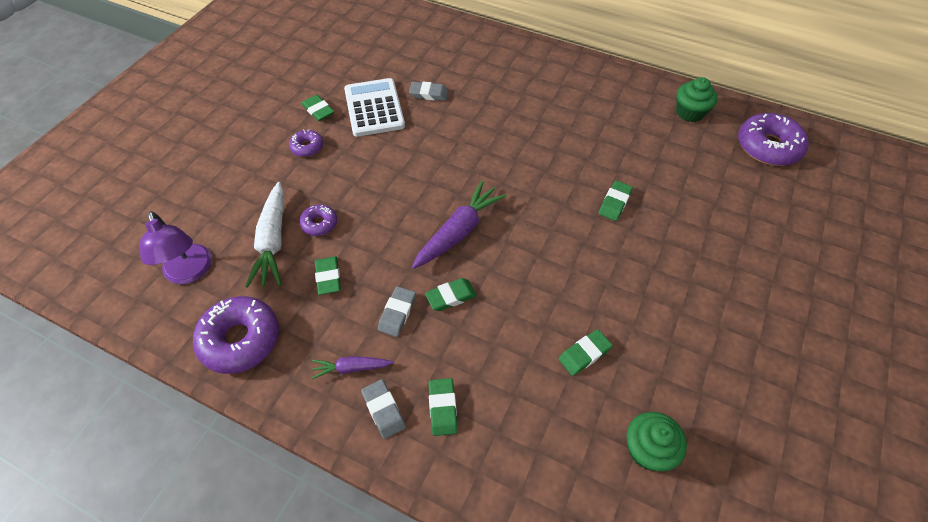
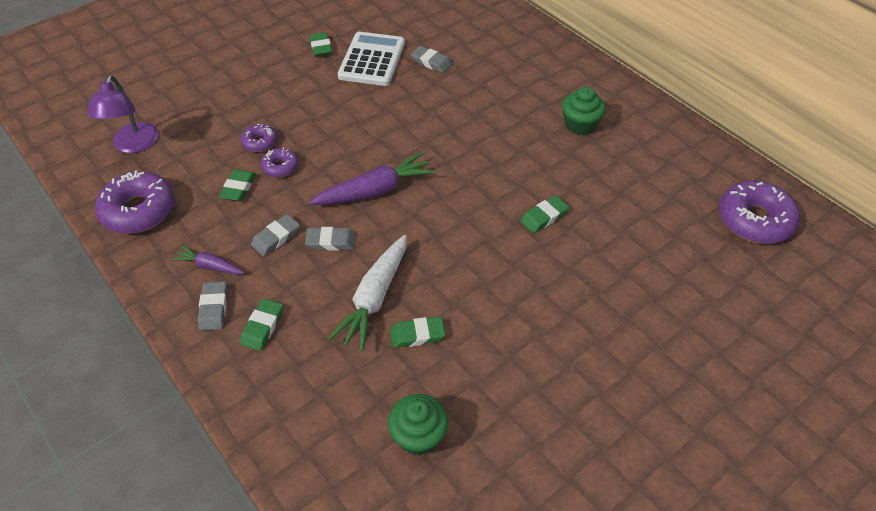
camera: 25 degrees right, 5 degrees down
white carrot [245,182,284,288] -> white carrot moved to [328,235,407,351]
purple donut [289,129,323,157] -> purple donut moved to [261,147,298,178]
green eraser [425,278,477,311] -> grey eraser [305,227,356,251]
green cupcake [676,77,718,122] -> green cupcake moved to [562,87,606,135]

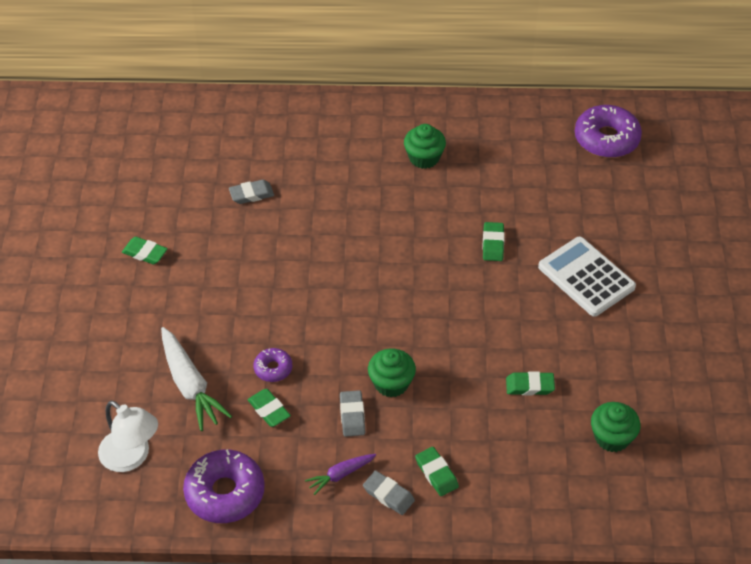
camera: 50 degrees left, 0 degrees up
purple lamp [87,75,159,153] -> white lamp [98,401,158,472]
purple donut [240,124,277,152] -> none
grey eraser [305,227,356,251] -> green cupcake [368,349,416,398]
purple carrot [309,152,436,205] -> none
white carrot [328,235,407,351] -> white carrot moved to [161,327,232,431]
white calculator [338,32,405,86] -> white calculator moved to [538,237,636,317]
green eraser [390,317,446,348] -> green eraser turned 60 degrees clockwise [506,371,555,395]

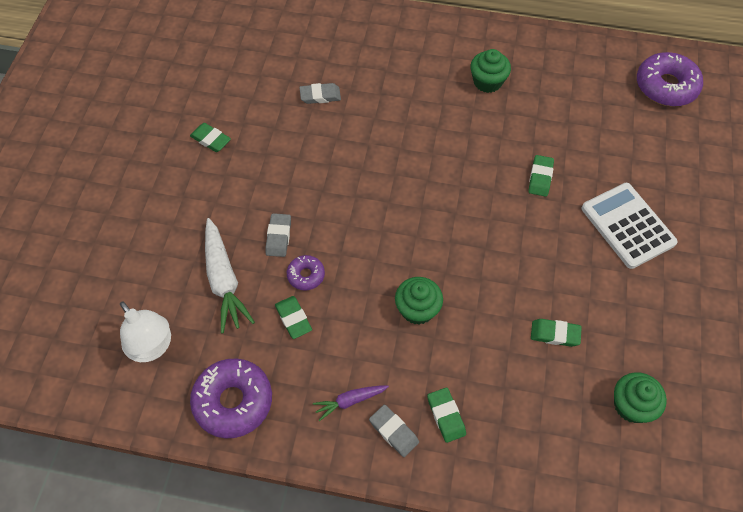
camera: 10 degrees right, 10 degrees up
grey eraser [340,390,365,437] -> grey eraser moved to [266,213,291,257]

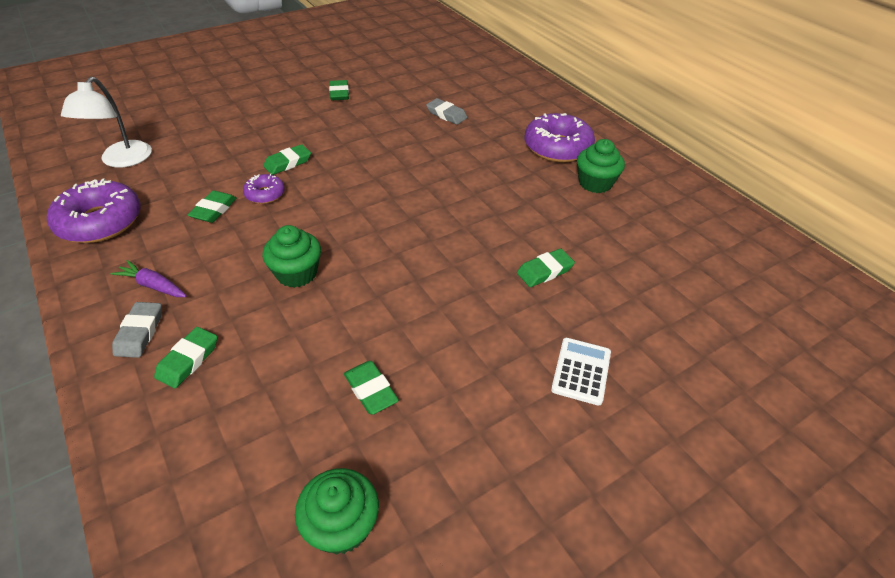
camera: 45 degrees right, 15 degrees down
white carrot [205,218,255,333] -> none
grey eraser [266,213,291,257] -> green eraser [263,144,311,175]
white calculator [581,183,678,269] -> white calculator [551,338,611,406], size x0.58
purple donut [637,52,703,107] -> purple donut moved to [525,113,595,162]

